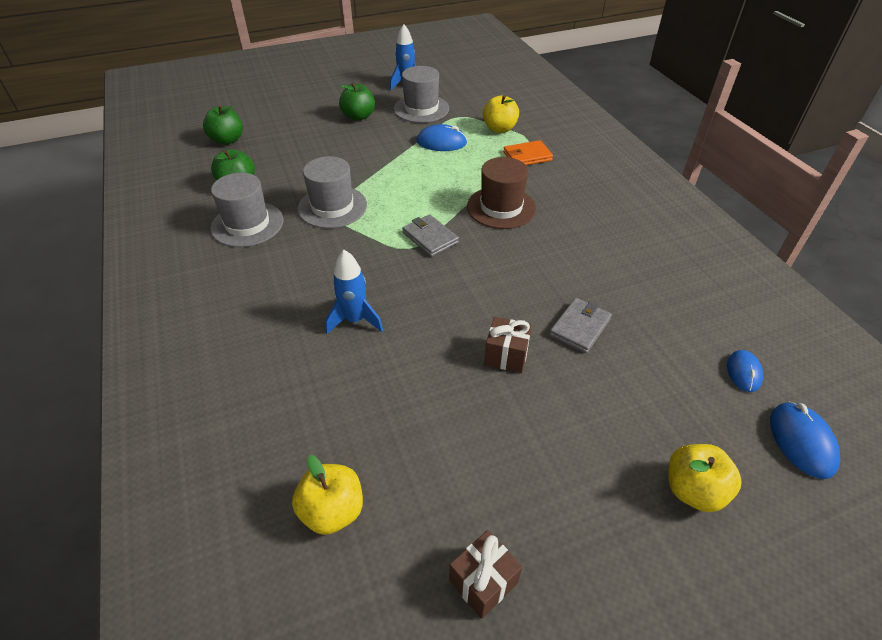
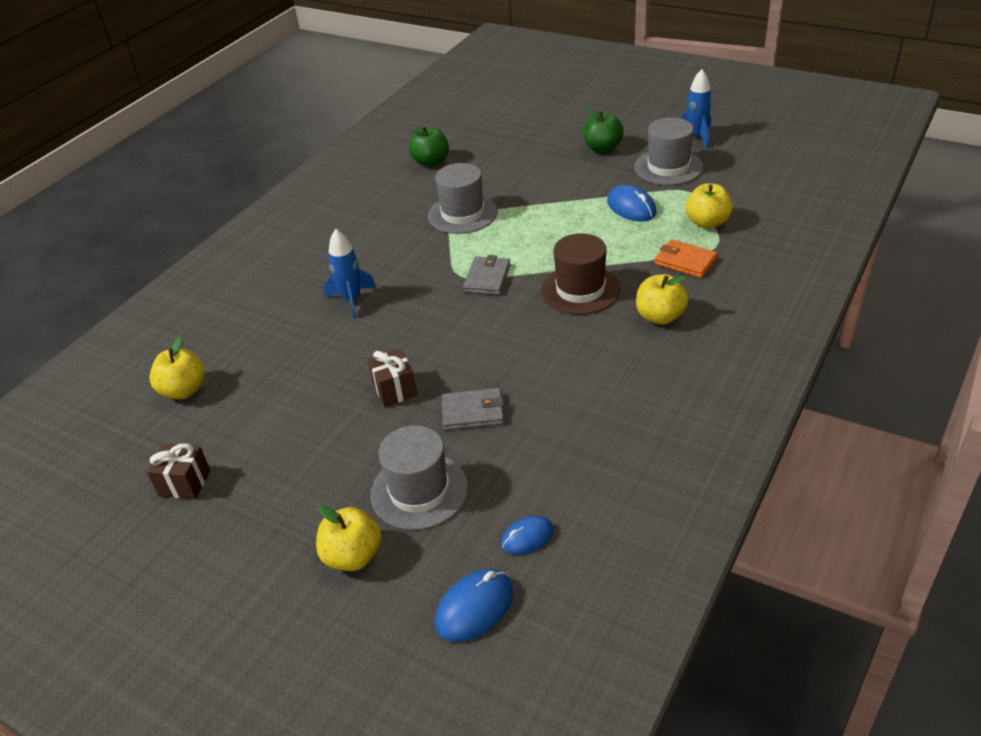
camera: 55 degrees right, 5 degrees down
green apple [203,105,243,145] -> none
grey hat [211,173,284,247] -> grey hat moved to [370,425,468,530]
none -> yellow apple [636,274,688,325]

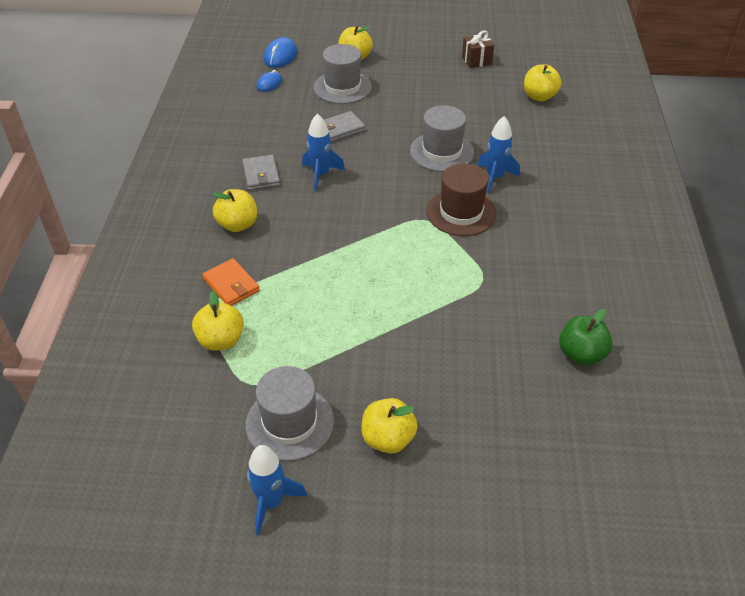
camera: 150 degrees right, 5 degrees up
brown gift [368,349,417,407] -> none
grey hat [428,163,498,234] -> grey hat moved to [410,105,474,172]
grey wallet [463,255,511,295] -> grey wallet moved to [242,155,280,190]
brown hat [541,233,621,315] -> brown hat moved to [427,164,496,236]
green apple [583,108,624,153] -> yellow apple [361,398,418,453]
blue mouse [607,184,656,222] -> none
orange wallet [655,239,718,278] -> orange wallet turned 45 degrees clockwise [202,258,260,306]
none -> blue rocket [302,113,345,191]

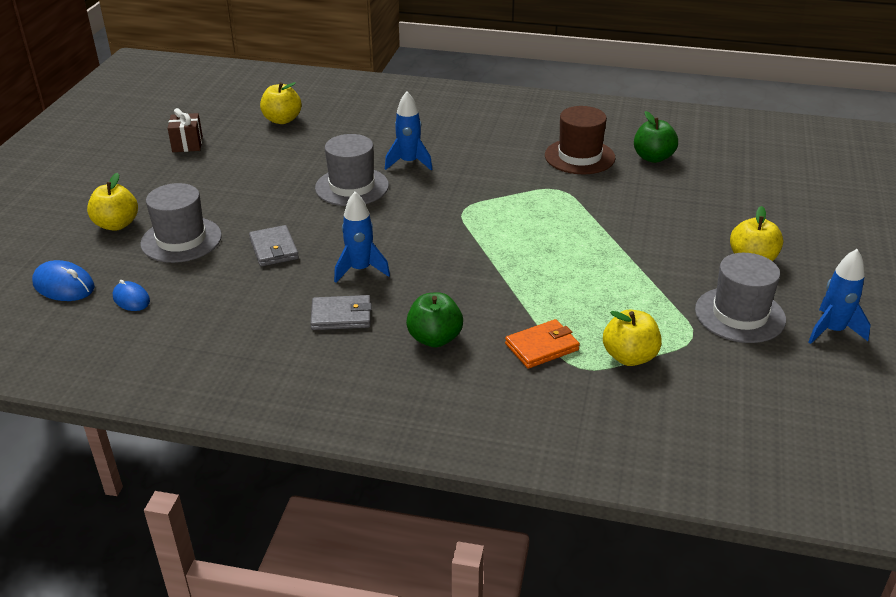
camera: 80 degrees left, 10 degrees down
yellow apple [212,189,257,232] -> green apple [406,292,463,347]
brown hat [427,164,496,236] -> brown hat moved to [545,106,616,174]

